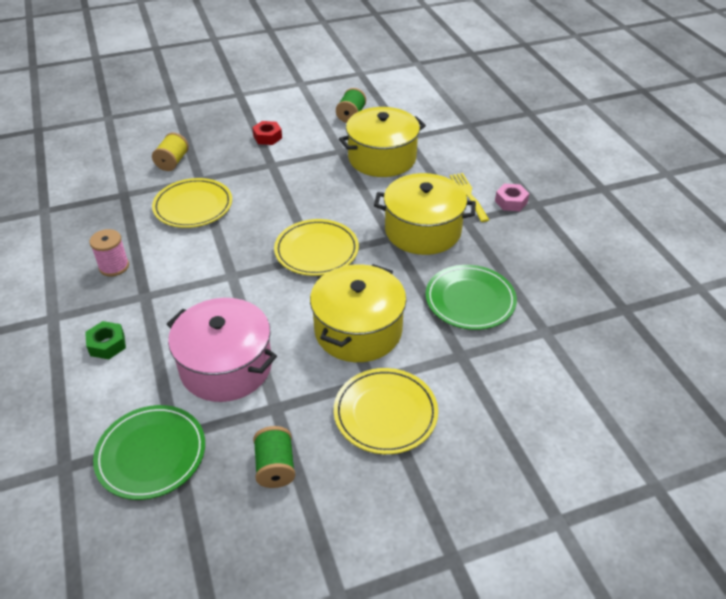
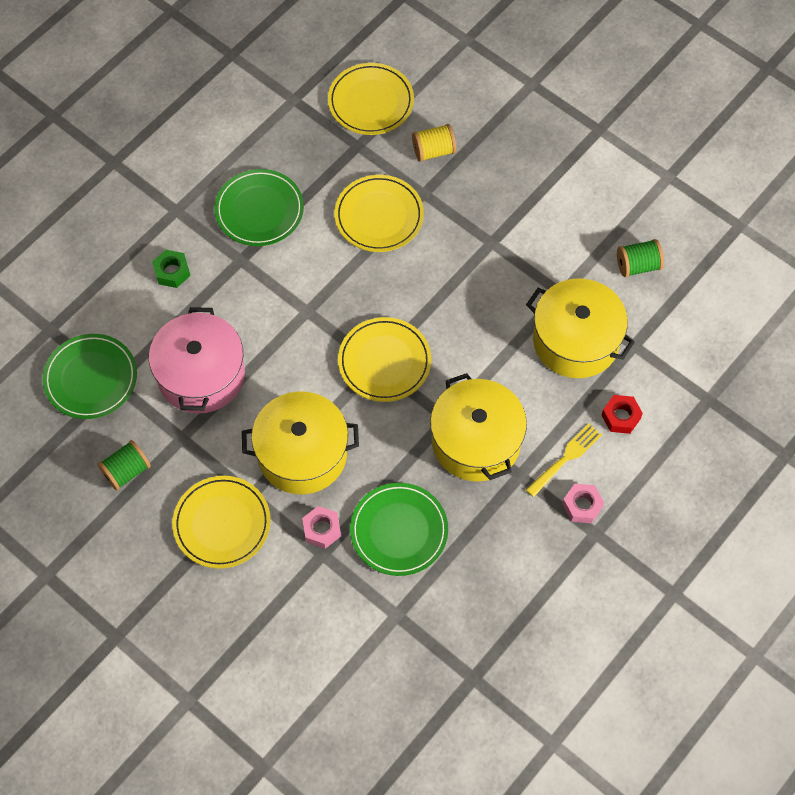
camera: 60 degrees right, 20 degrees up
pink spool [89,229,129,276] -> green plate [214,169,304,246]
red nut [252,121,282,145] -> red nut moved to [601,395,643,434]
none -> pink nut [302,506,341,549]
none -> yellow plate [328,63,414,135]

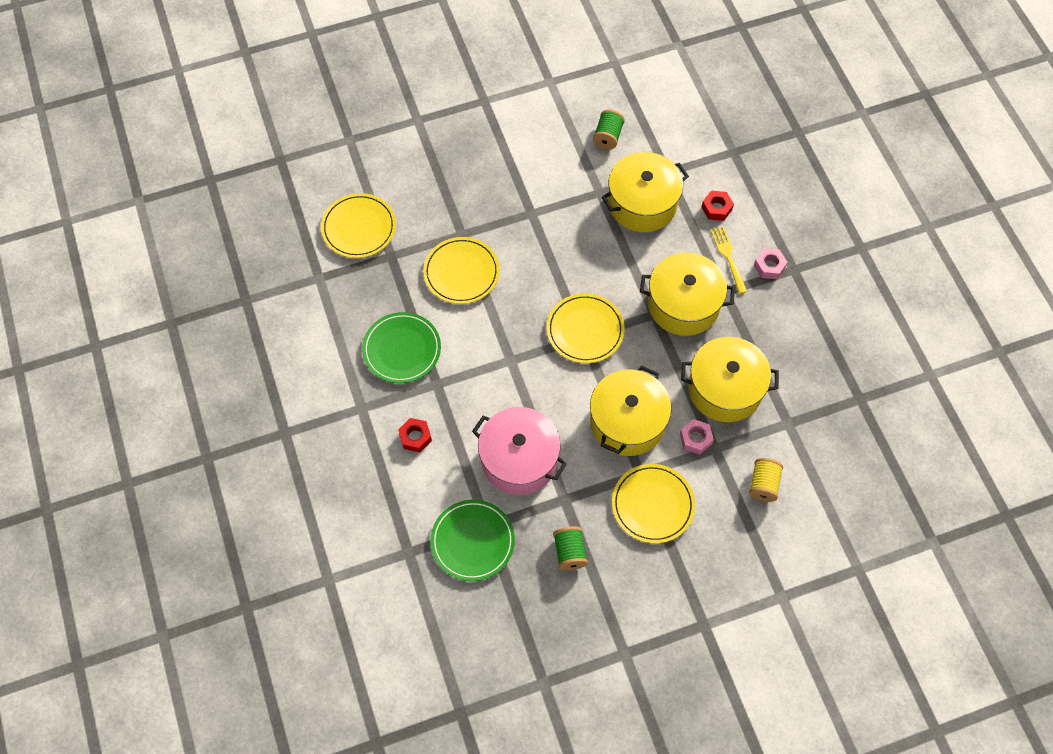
camera: 60 degrees left, 0 degrees up
green nut [152,250,190,288] -> red nut [398,418,432,452]
green plate [350,483,448,576] -> yellow pot [681,337,779,422]
yellow spool [412,124,456,162] -> yellow spool moved to [749,458,783,502]

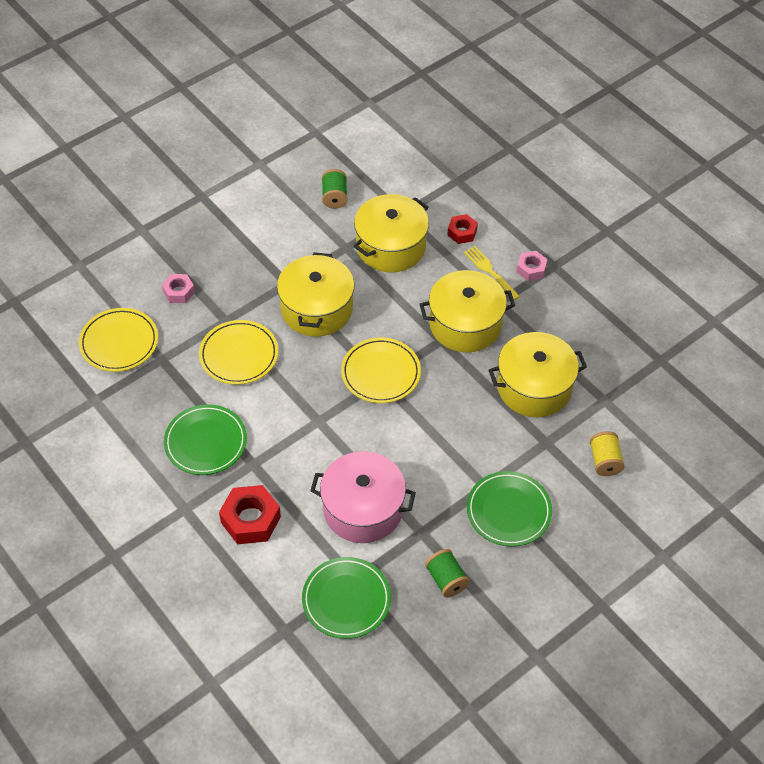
camera: 20 degrees left, 10 degrees down
red nut [398,418,432,452] -> red nut [219,485,281,544], size x1.68
yellow pot [590,365,672,456] -> yellow pot moved to [277,252,354,337]
yellow plate [612,464,695,543] -> green plate [467,471,552,547]
pink nut [680,419,714,455] -> pink nut moved to [162,274,195,303]

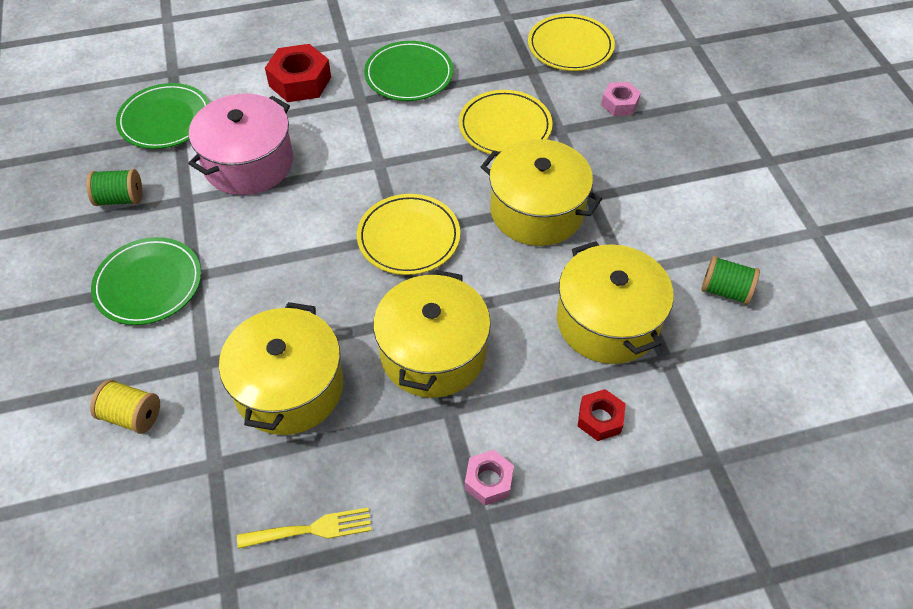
camera: 115 degrees right, 0 degrees up
yellow fork [464,246,520,300] -> yellow fork moved to [237,507,372,549]

